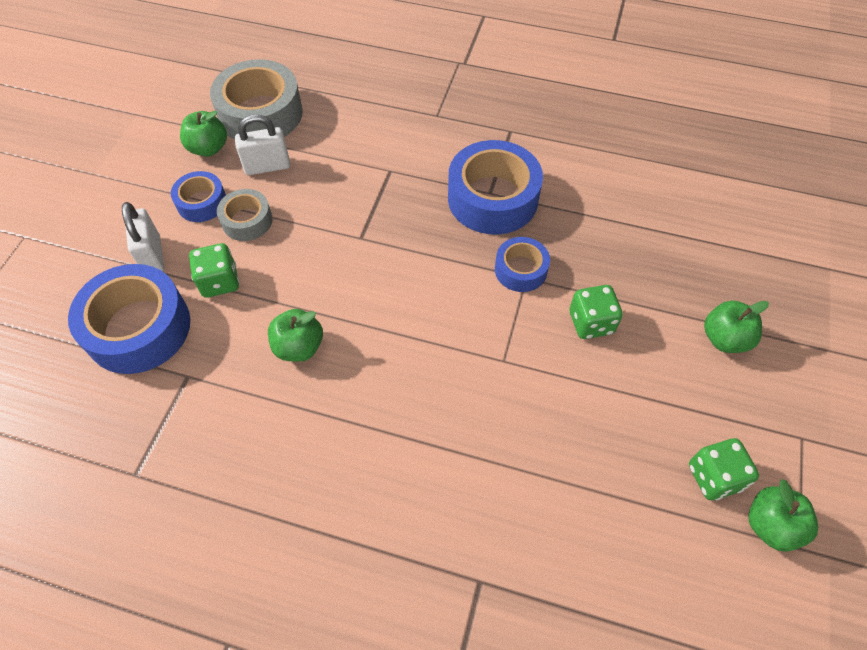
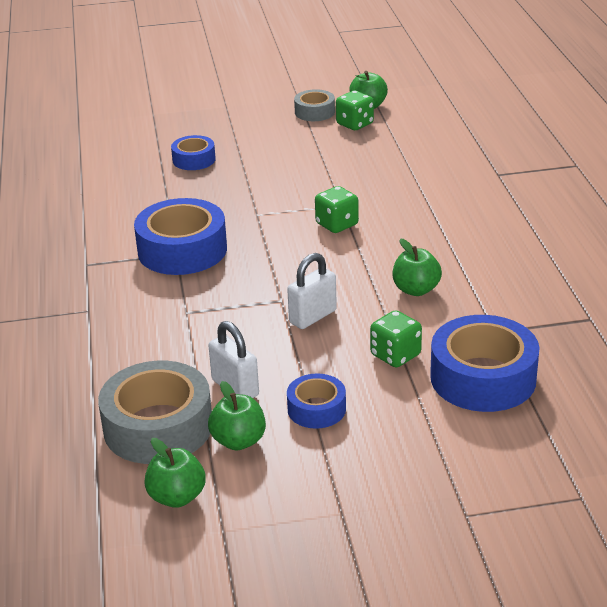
camera: 115 degrees left, 25 degrees down
white padlock [122,202,164,271] -> white padlock moved to [287,253,337,329]
grey tape [217,189,272,241] -> grey tape moved to [294,89,335,121]
blue tape [495,237,550,292] -> blue tape moved to [171,135,216,170]
green dice [570,285,623,339] -> green dice moved to [315,186,359,233]
green apple [704,301,769,353] -> green apple moved to [144,438,206,508]

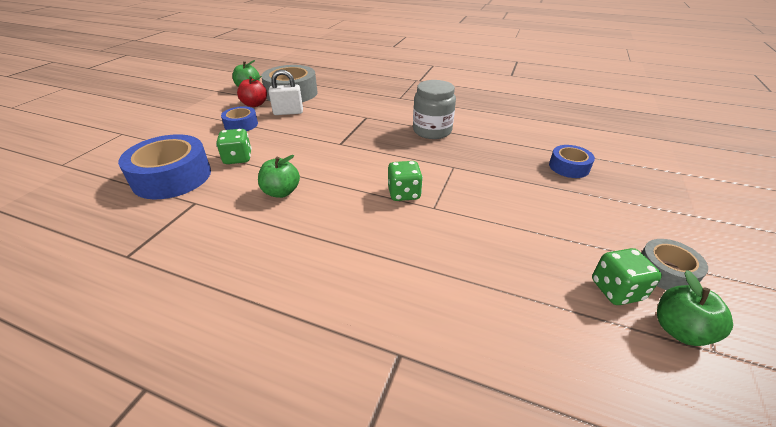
camera: 120 degrees right, 5 degrees up
blue tape [134,198,227,275] -> grey jar [413,80,456,139]
green apple [208,381,266,450] -> red apple [237,76,267,107]
white padlock [287,253,337,329] -> none

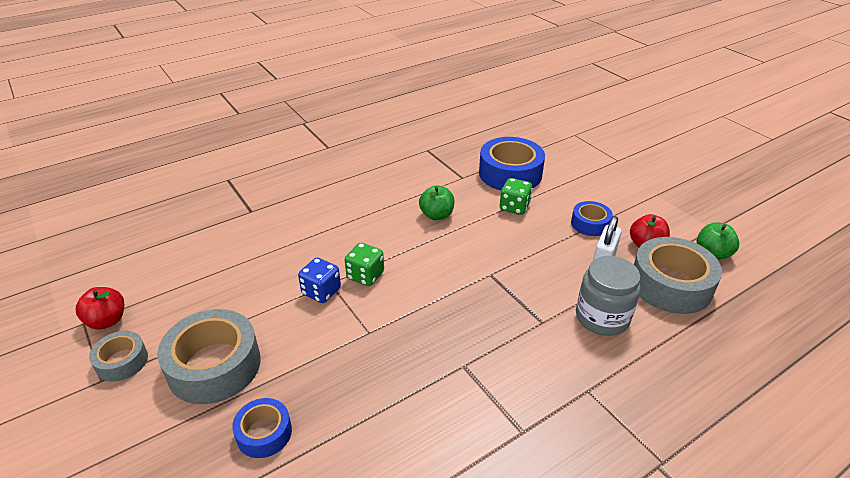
camera: 125 degrees right, 0 degrees up
grey jar [413,80,456,139] -> grey jar moved to [576,256,641,336]
green dice [592,248,662,305] -> none
green apple [657,270,733,346] -> red apple [76,287,124,330]
none -> grey tape [157,309,261,404]
none -> blue dice [298,258,341,303]

